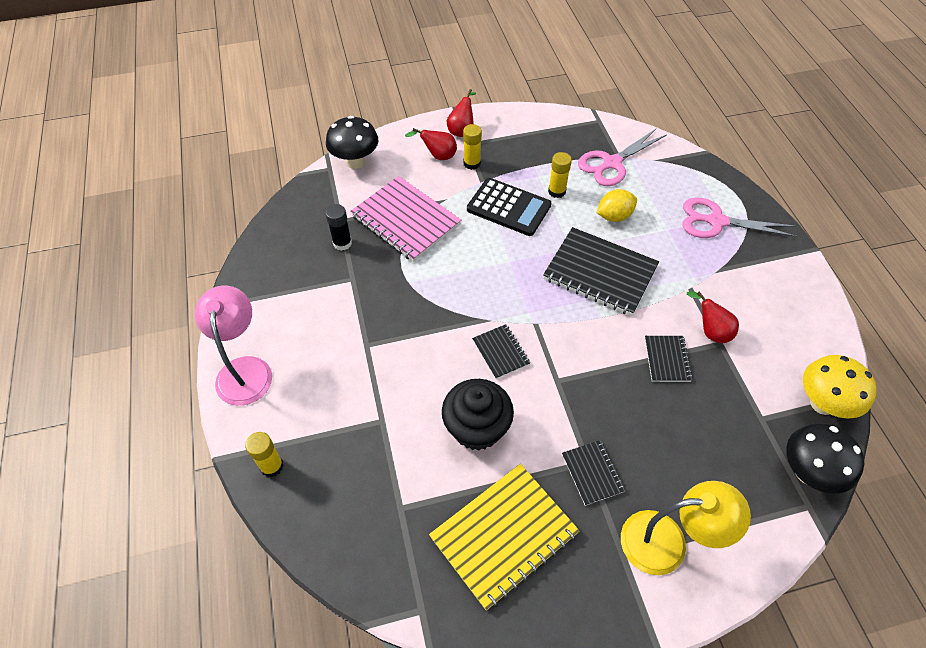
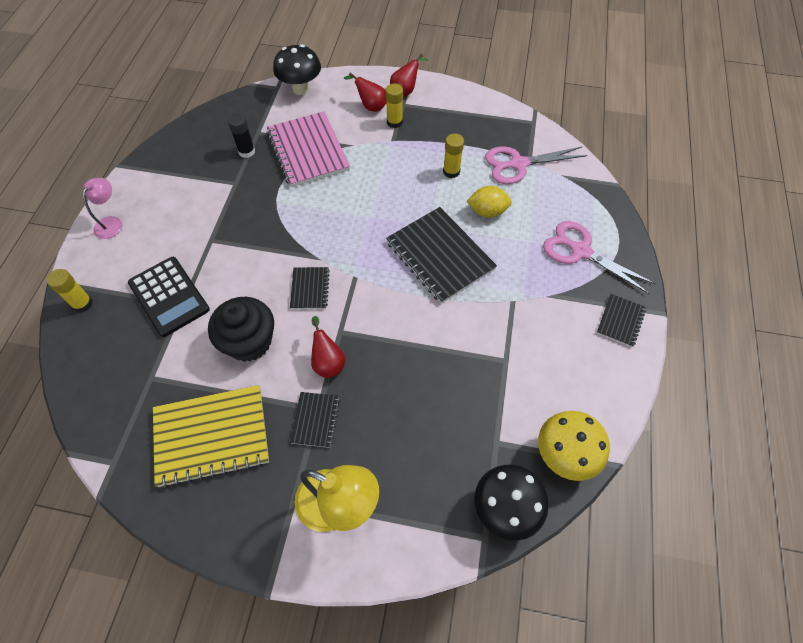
camera: 25 degrees right, 5 degrees up
pink lamp [195,286,272,406] -> pink lamp [82,178,122,239], size x0.59
black calculator [467,178,551,236] -> black calculator moved to [128,257,210,337]
black notebook [645,336,693,382] -> black notebook moved to [597,294,646,347]
red pear [687,291,739,343] -> red pear moved to [311,316,345,378]

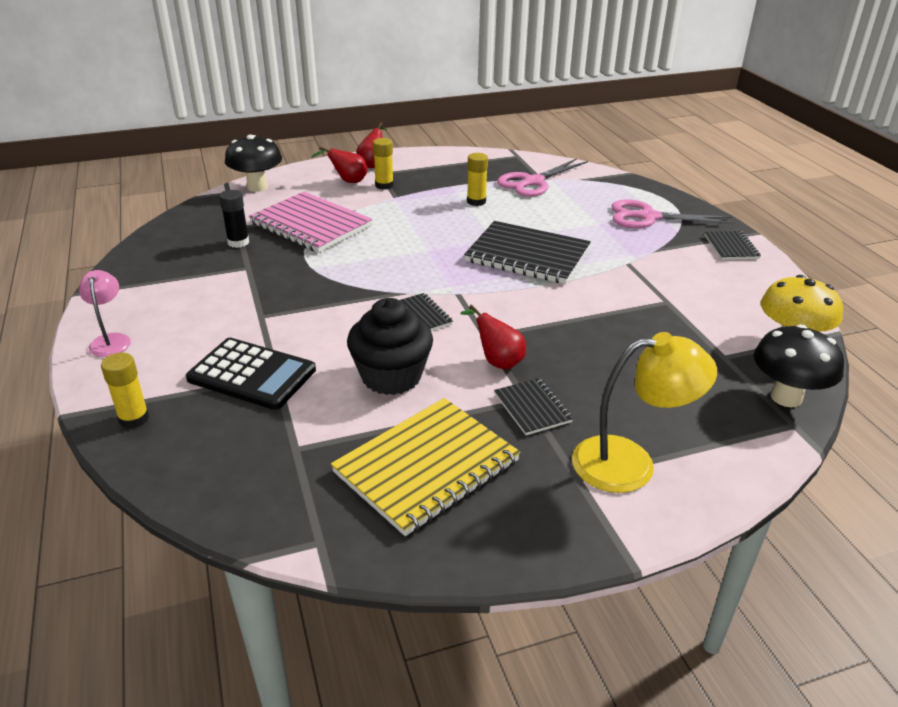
camera: 30 degrees left, 25 degrees down
yellow lemon [466,186,512,218] -> none

